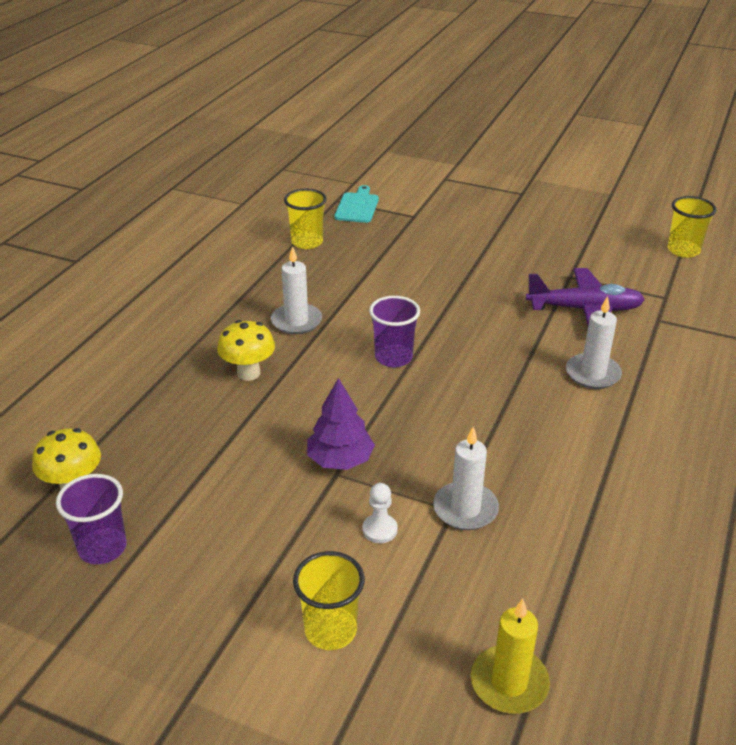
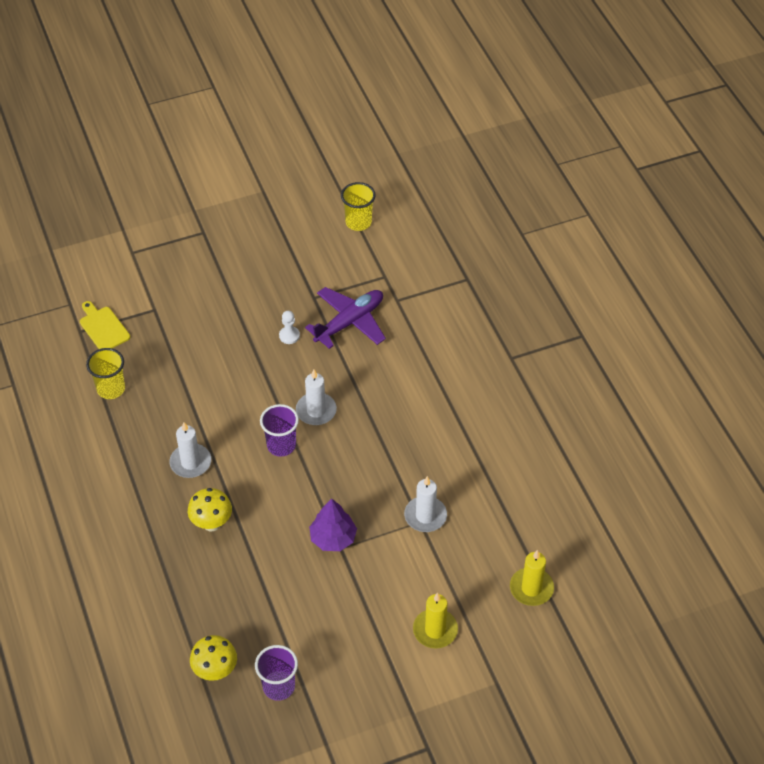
camera: 45 degrees left, 15 degrees up
yellow cup [293,551,365,650] -> yellow candle [413,593,458,648]
turquoise cutting board [334,185,379,223] -> yellow cutting board [80,301,130,349]
white pawn [363,483,398,543] -> white pawn moved to [279,311,300,344]
white candle [566,296,622,389] -> white candle moved to [296,370,337,425]

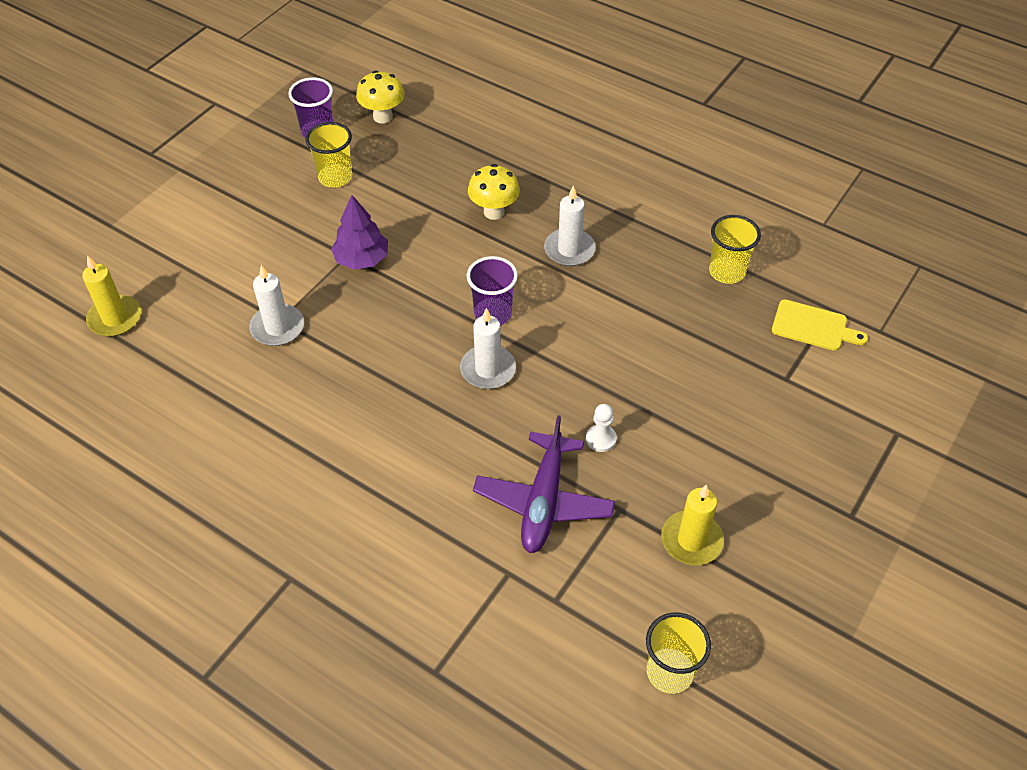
camera: 145 degrees right, 0 degrees up
yellow candle [413,593,458,648] -> yellow candle moved to [661,484,724,565]
none -> yellow cup [306,122,352,188]

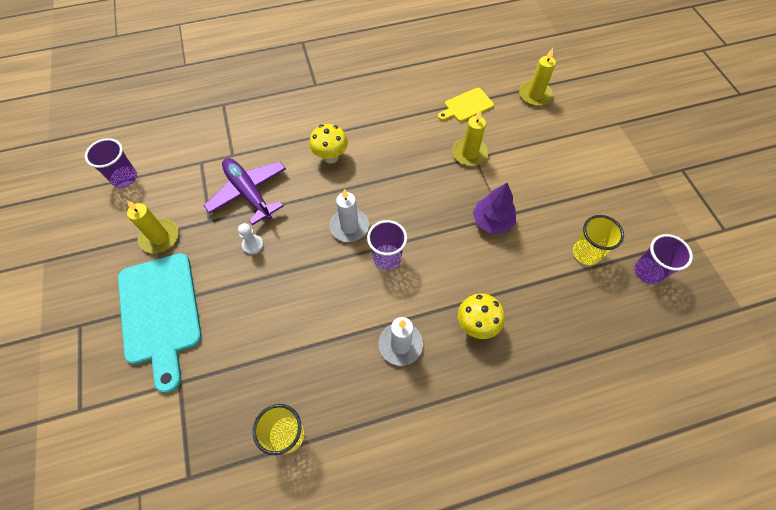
camera: 130 degrees right, 10 degrees up
white candle [249,265,304,346] -> yellow candle [452,110,489,166]
yellow mushroom [356,71,404,124] -> yellow mushroom moved to [309,124,348,164]
yellow cup [646,612,711,694] -> purple cup [85,138,137,188]
yellow cutting board [772,299,868,351] -> yellow cutting board moved to [438,88,494,122]
none -> turquoise cutting board [118,253,202,393]

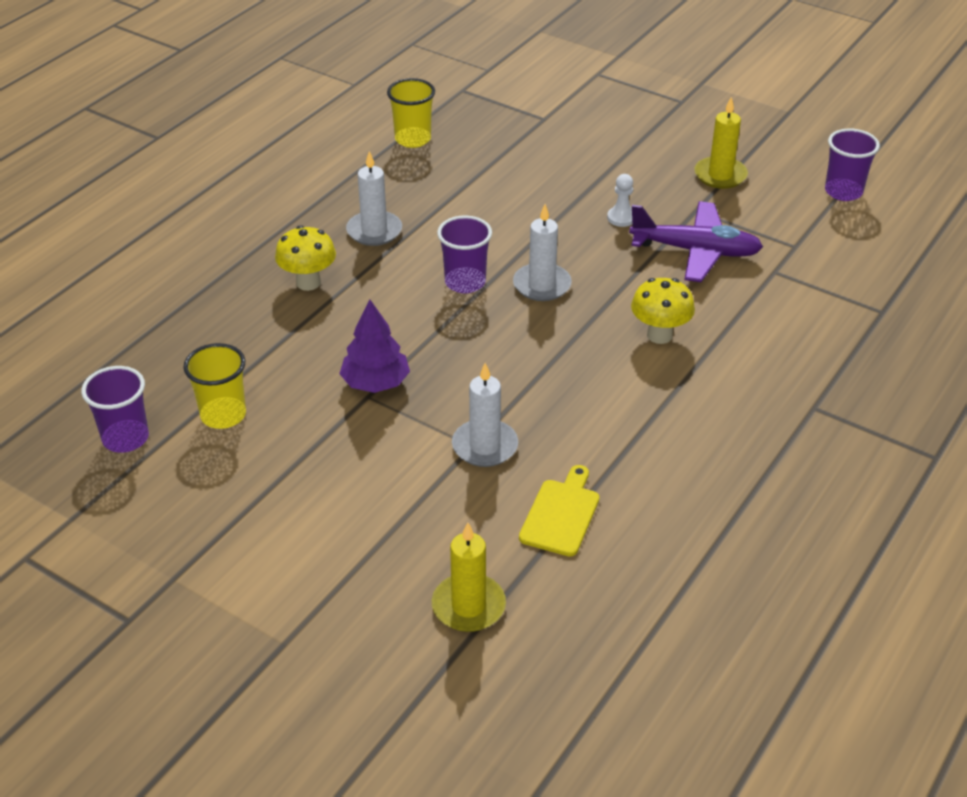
camera: 140 degrees right, 20 degrees down
turquoise cutting board [118,253,202,393] -> none
yellow candle [452,110,489,166] -> white candle [452,363,518,467]

